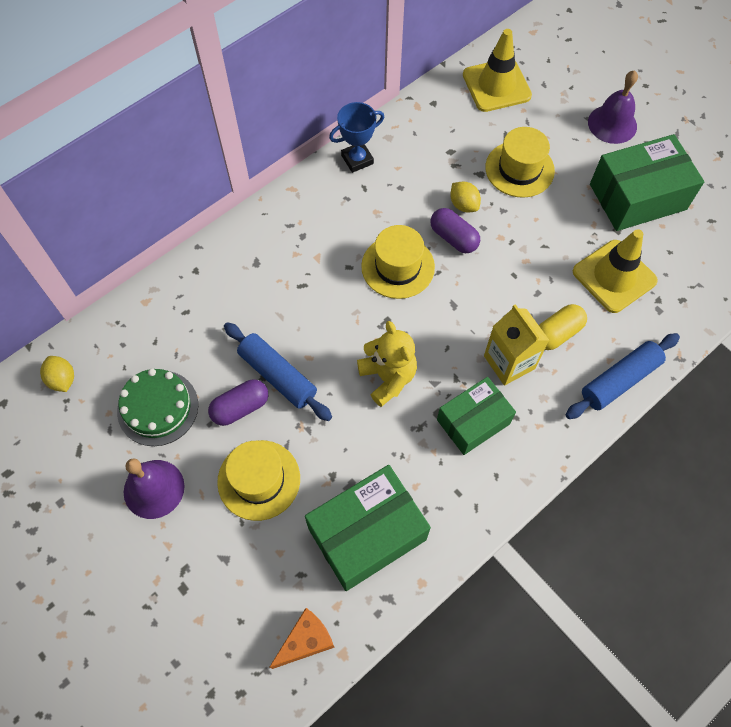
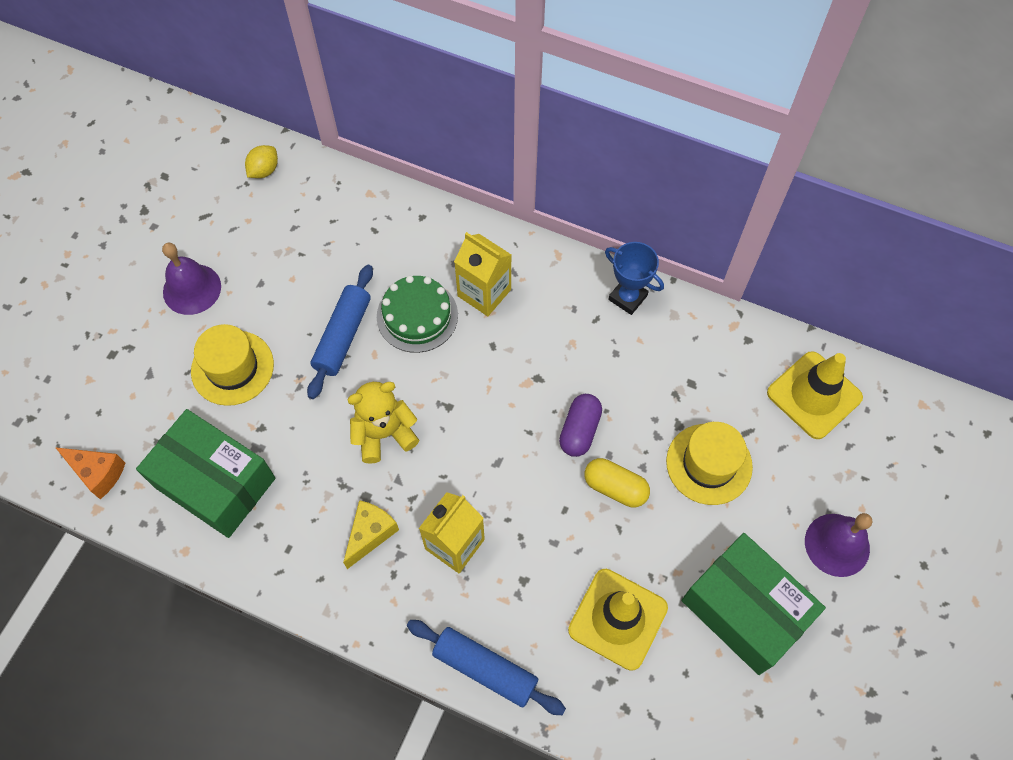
camera: 65 degrees right, 0 degrees up
green cake [117,369,198,446] -> green cake moved to [377,275,458,353]
purple capsule [208,380,268,426] -> none
yellow teddy bear [357,321,417,407] -> yellow teddy bear turned 150 degrees counterclockwise [347,382,419,464]
yellow hat [361,225,435,299] -> none
green box [437,377,516,455] -> yellow cheese [343,500,399,569]
yellow lemon [450,182,481,212] -> none
yellow capsule [539,304,587,350] -> yellow capsule moved to [584,458,650,507]
none -> yellow carton [454,232,511,316]

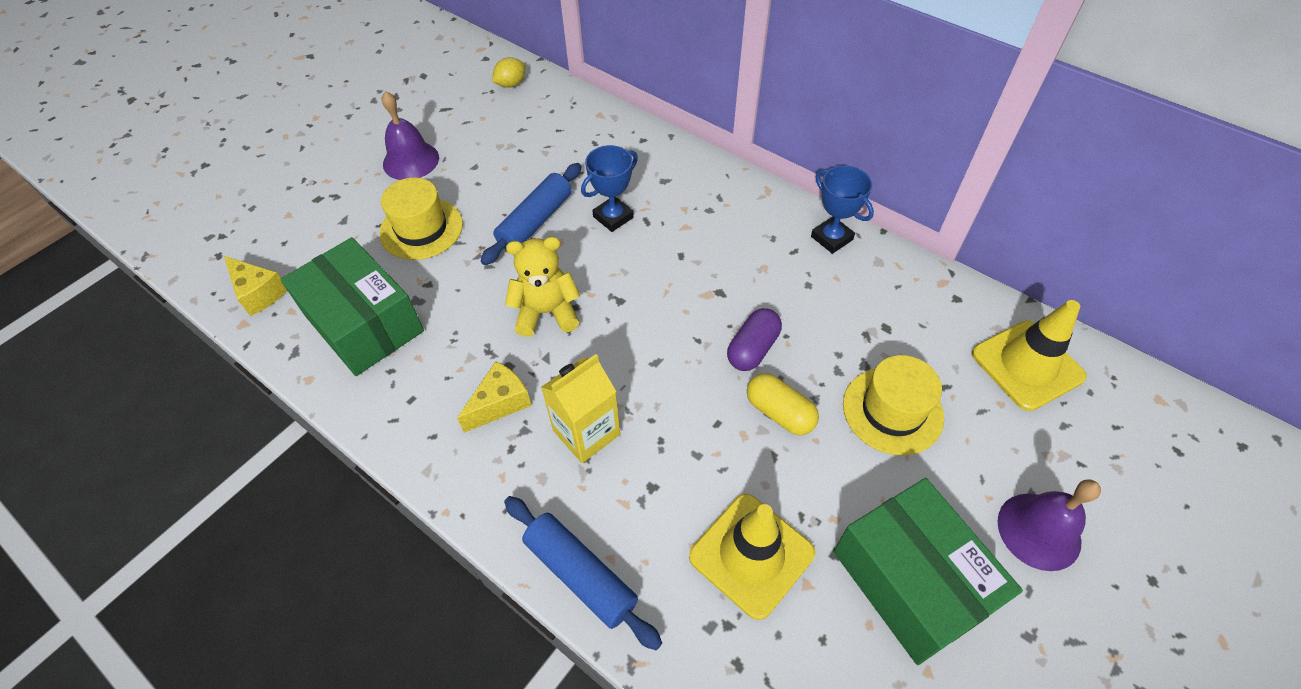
camera: 15 degrees right, 10 degrees down
orange cheese [55,447,125,499] -> yellow cheese [224,256,287,316]
green cake [377,275,458,353] -> blue trophy [581,145,638,232]
yellow carton [454,232,511,316] -> none

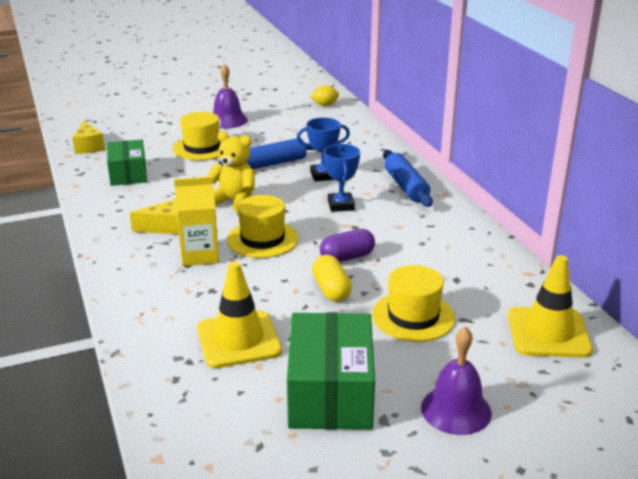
camera: 30 degrees right, 25 degrees down
green box [280,237,424,376] -> green box [107,140,147,186], size x0.66
blue rolling pin [504,496,662,650] -> blue rolling pin moved to [383,150,433,207]
blue trophy [811,166,874,254] -> blue trophy moved to [324,144,360,212]
none -> yellow hat [227,195,299,258]

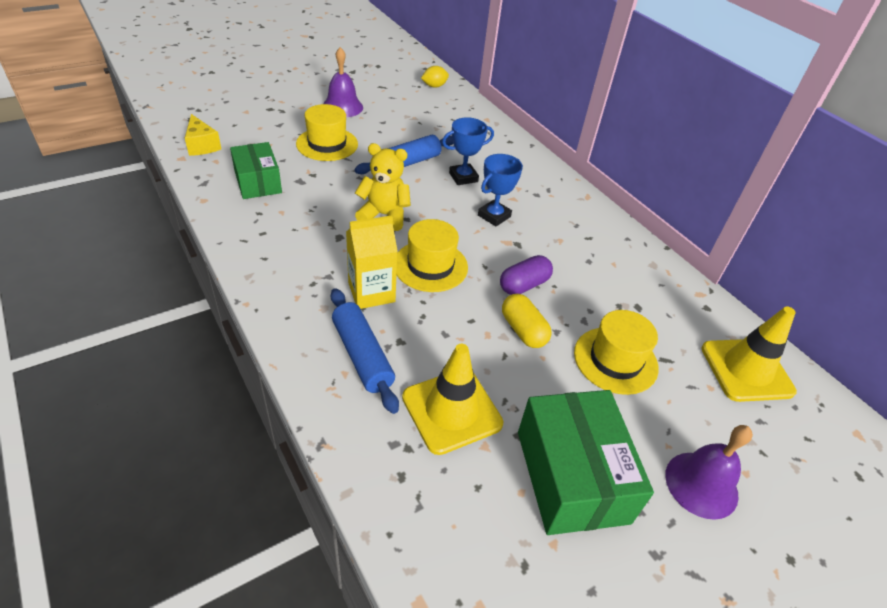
camera: 15 degrees left, 15 degrees up
yellow cheese [130,199,179,234] -> none
blue trophy [324,144,360,212] -> blue trophy turned 60 degrees clockwise [478,154,523,226]
blue rolling pin [383,150,433,207] -> blue rolling pin moved to [331,288,399,414]

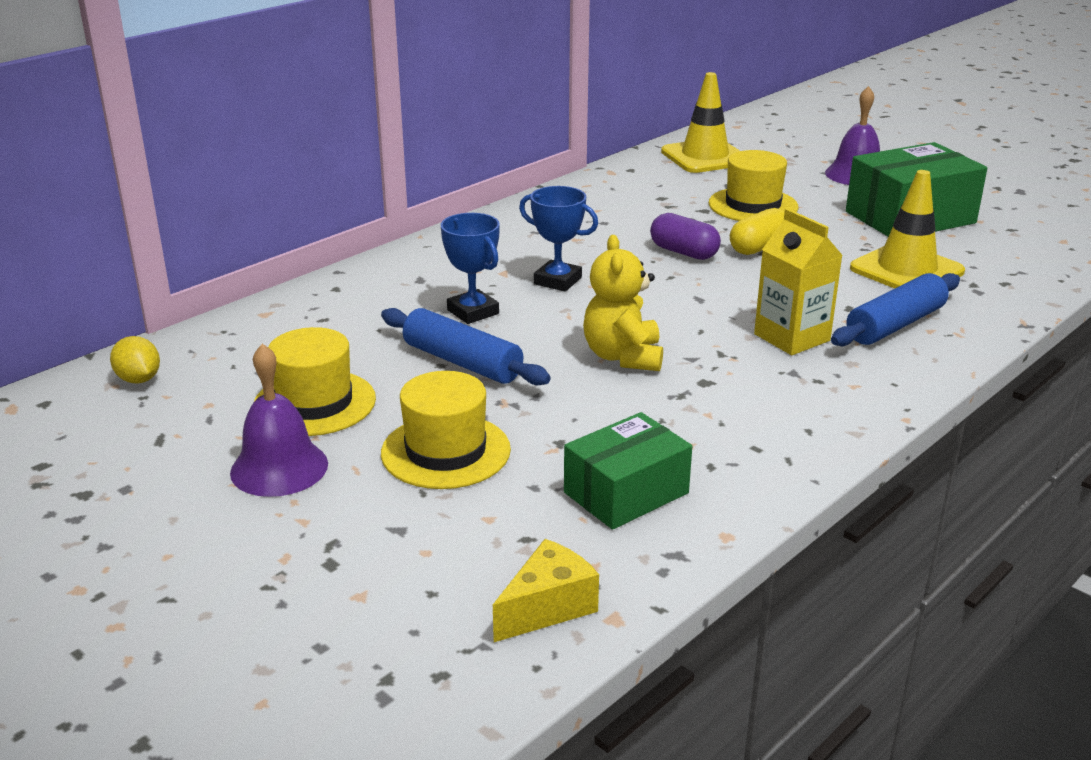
camera: 100 degrees left, 15 degrees down
yellow hat [396,219,468,292] -> yellow hat moved to [253,327,376,436]

